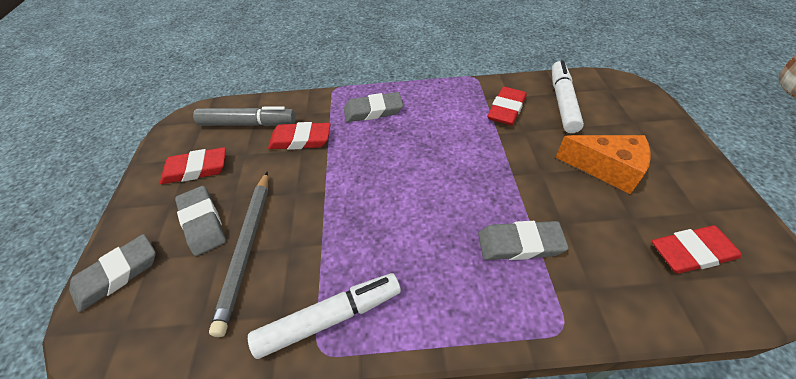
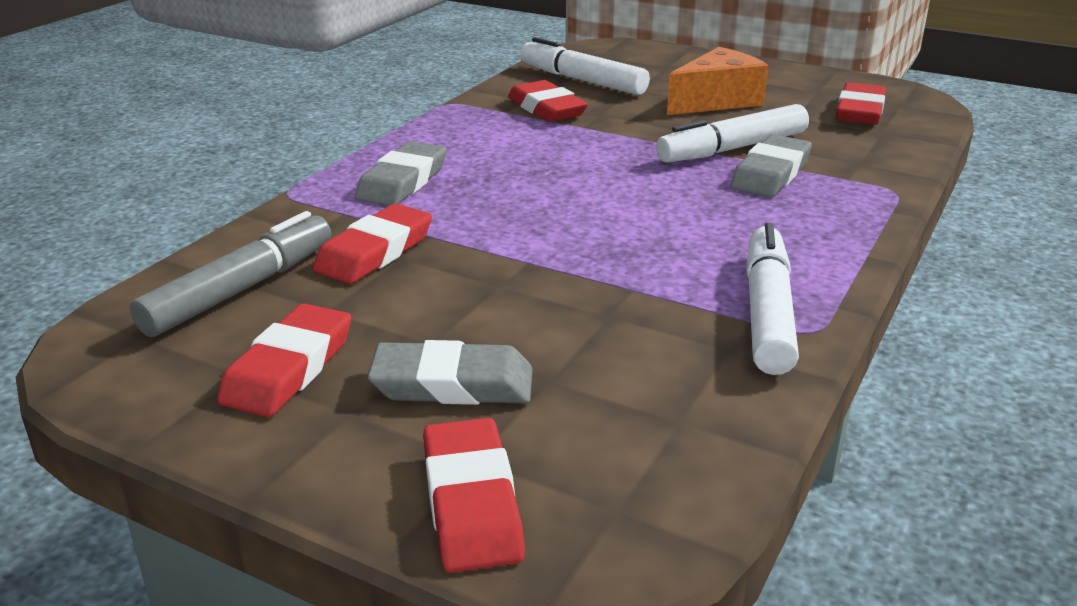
camera: 60 degrees left, 20 degrees down
grey eraser [69,234,156,312] -> red eraser [423,418,525,573]
grey pencil [209,171,268,337] -> none
none -> white marker [656,104,809,163]

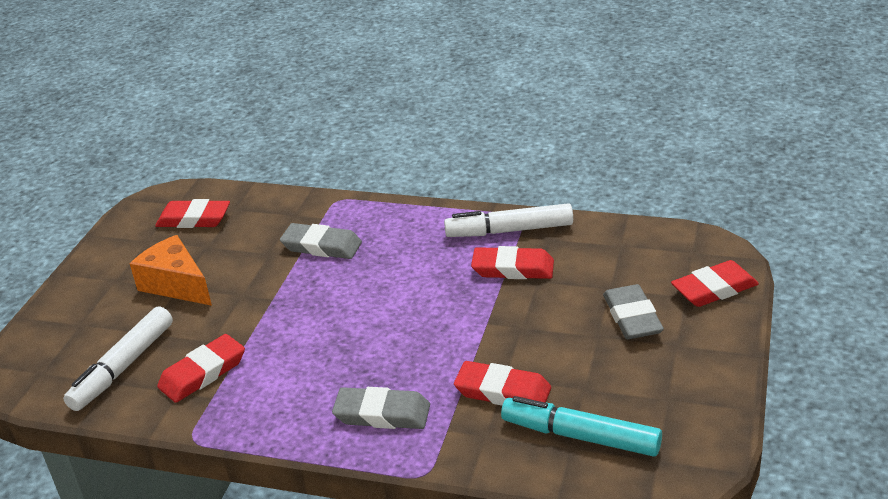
camera: 100 degrees left, 5 degrees up
grey marker [130,211,331,337] -> turquoise marker [501,396,662,457]
red eraser [217,303,351,417] -> red eraser moved to [471,246,554,279]
white marker [656,104,809,163] -> none

